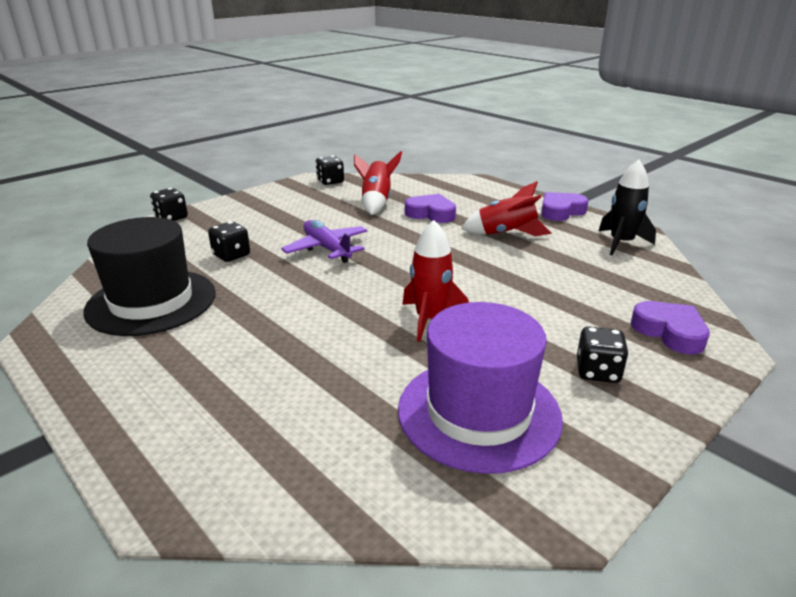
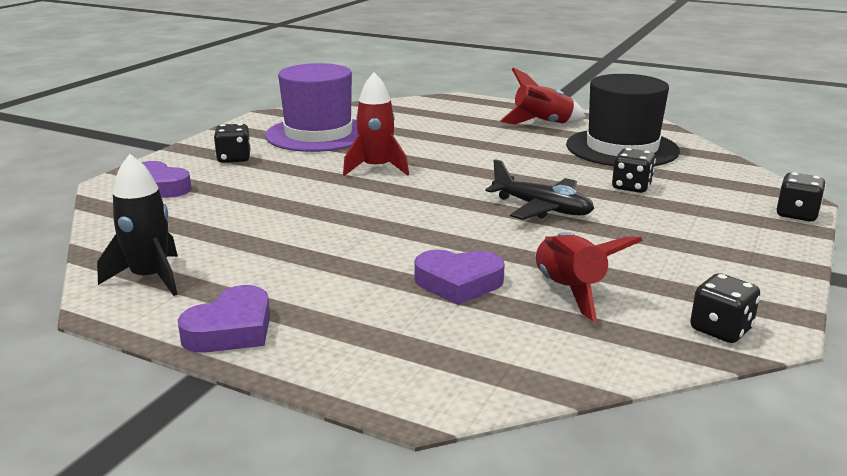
camera: 160 degrees right, 5 degrees down
purple plane [281,220,368,263] -> black plane [485,159,594,220]
red rocket [461,181,552,236] -> red rocket moved to [500,68,586,124]

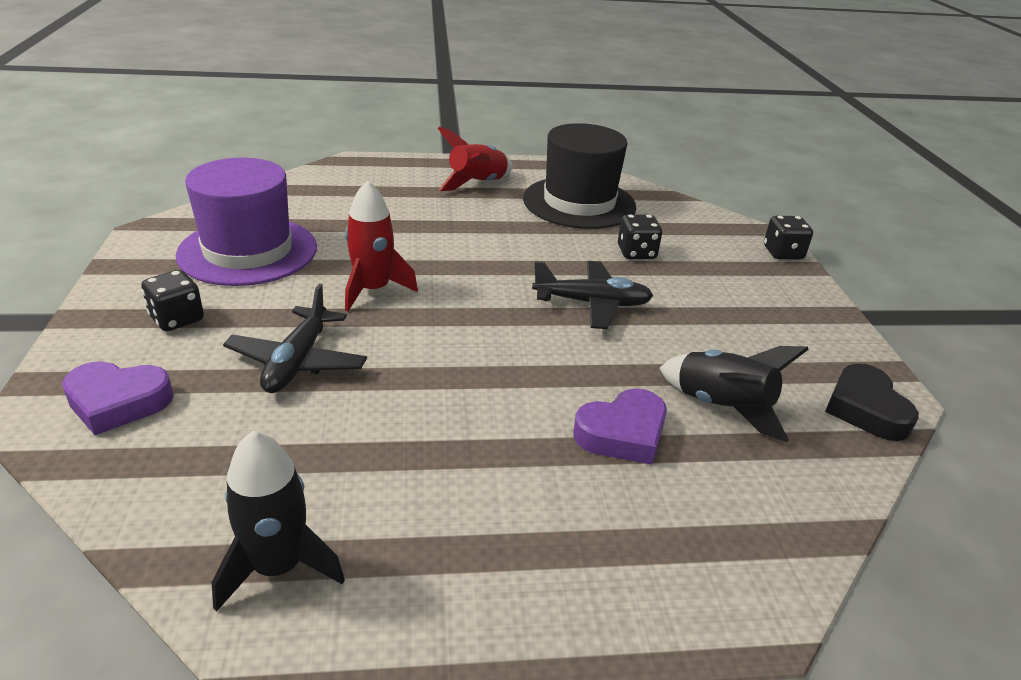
camera: 35 degrees left, 10 degrees up
purple heart [177,285,270,353] -> none
red rocket [535,232,643,321] -> black rocket [659,346,809,442]
black dice [690,273,760,343] -> black heart [825,363,919,441]
none -> black plane [223,284,367,393]

